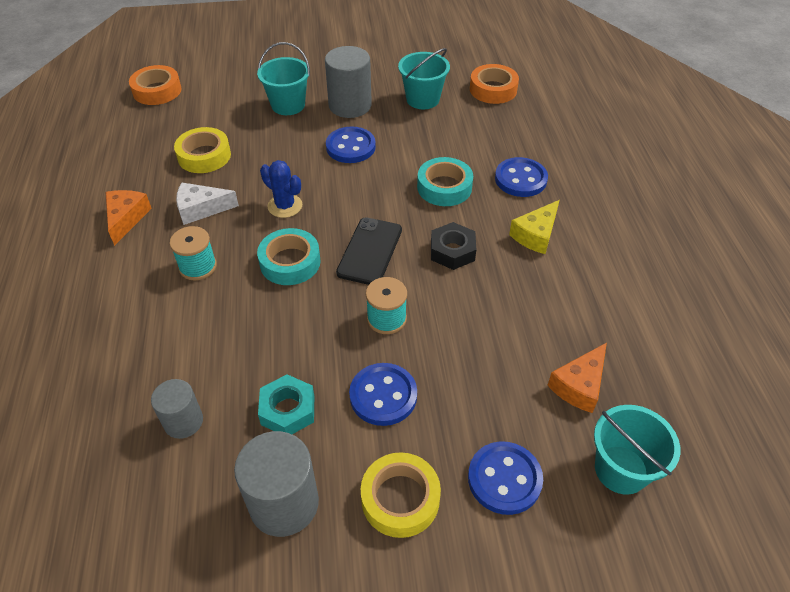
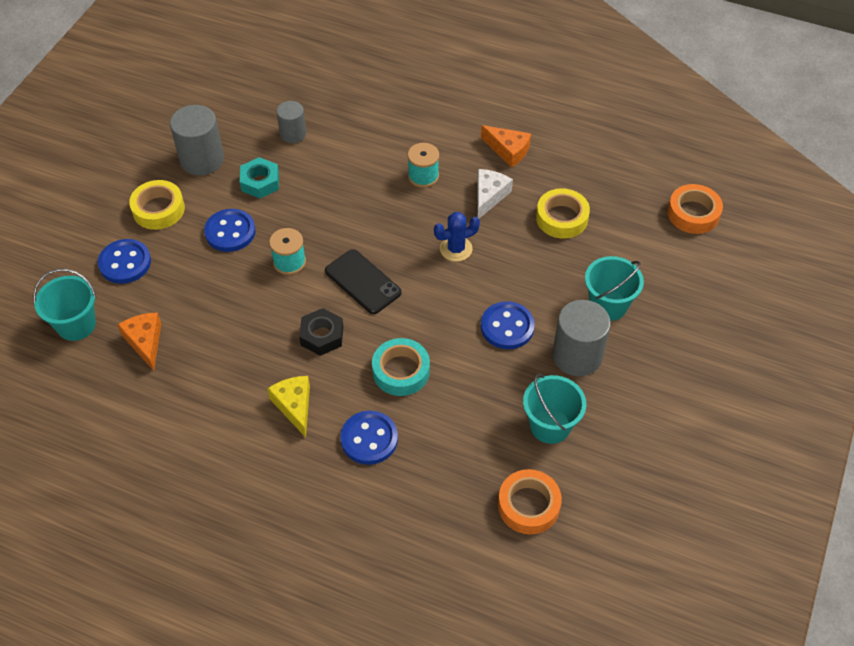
camera: 120 degrees right, 5 degrees up
turquoise tape [257,228,321,285] -> none

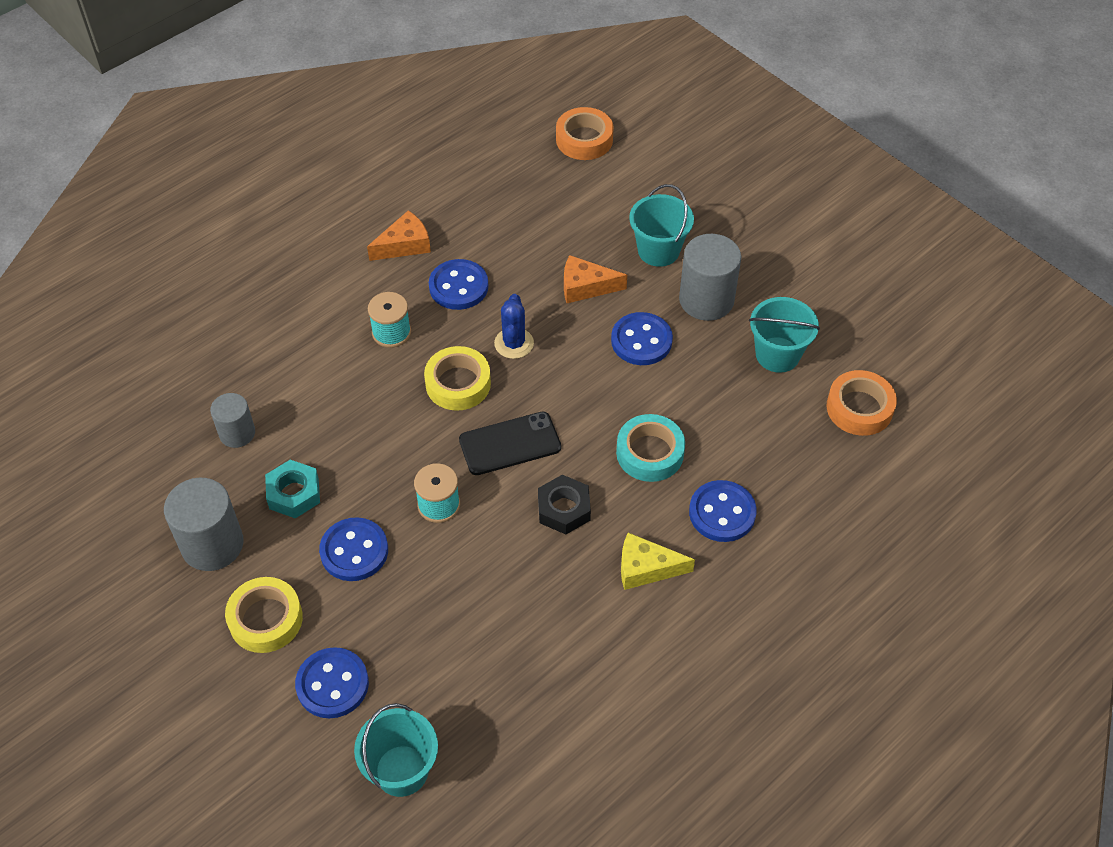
camera: 65 degrees left, 0 degrees up
orange cheese [118,312,161,371] -> orange cheese moved to [564,255,627,303]
white cheese [477,169,513,219] -> blue button [429,259,489,310]
yellow tape [536,188,590,239] -> yellow tape moved to [424,346,491,411]

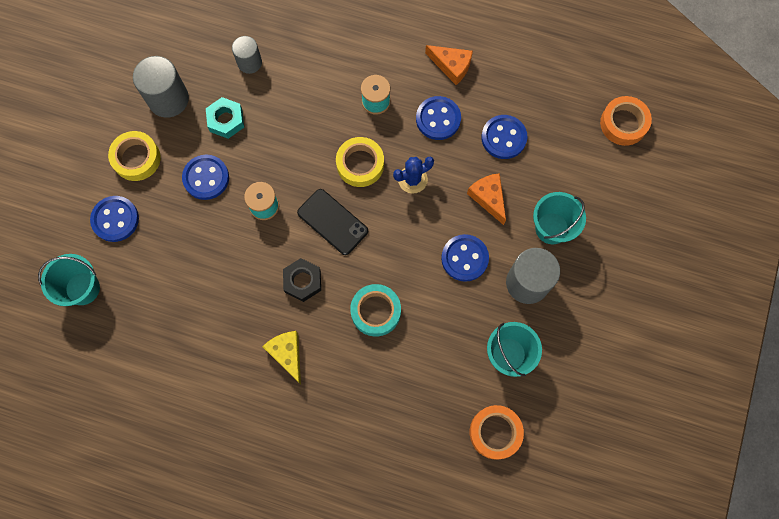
camera: 60 degrees right, 20 degrees up
blue button [689,480,757,542] -> blue button moved to [481,115,527,159]

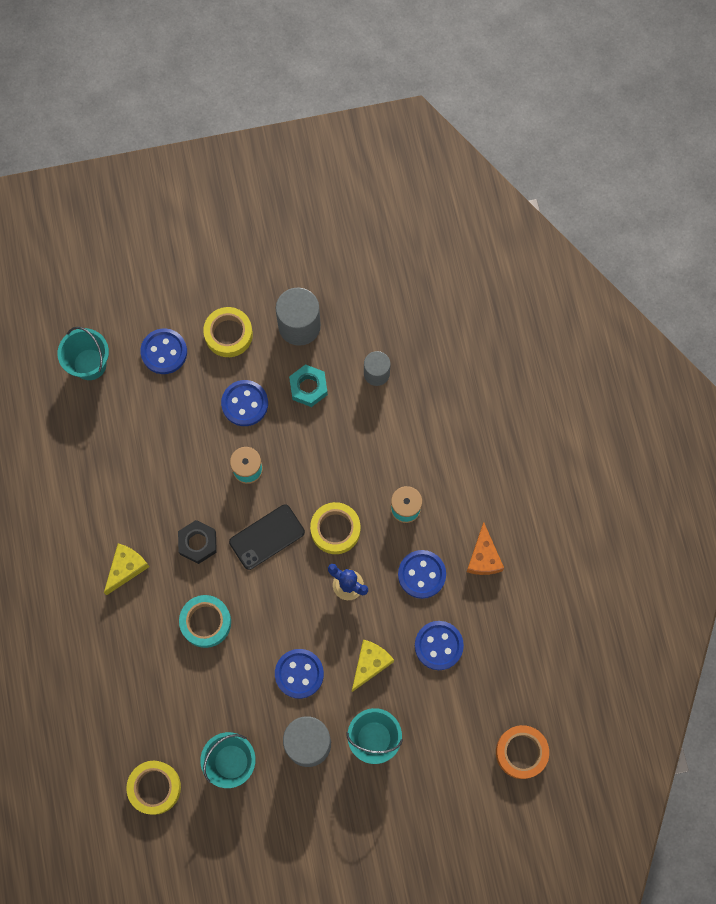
camera: 60 degrees right, 0 degrees up
black phone [297,189,368,255] -> black phone turned 45 degrees clockwise [229,504,305,570]
orange cheese [467,173,506,225] -> yellow cheese [352,639,394,692]
orange tape [470,405,524,459] -> yellow tape [126,761,181,815]

